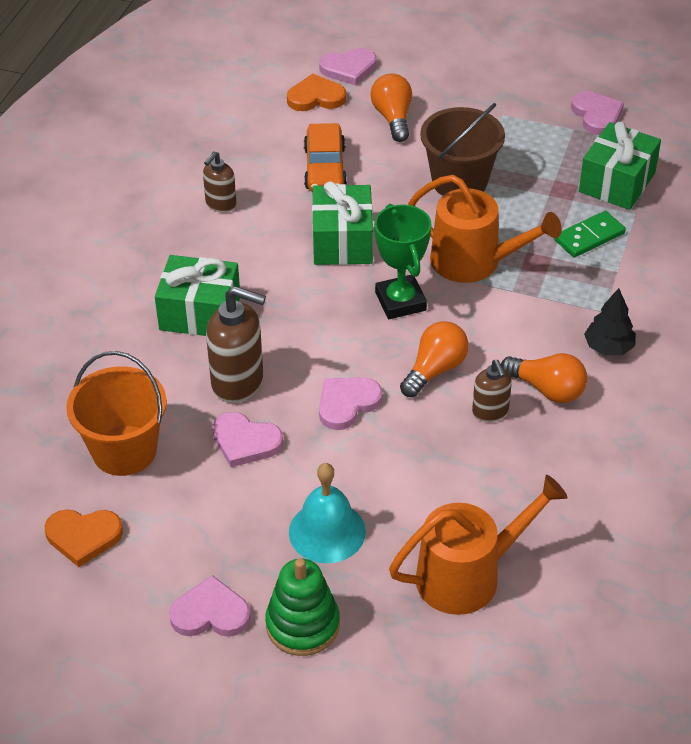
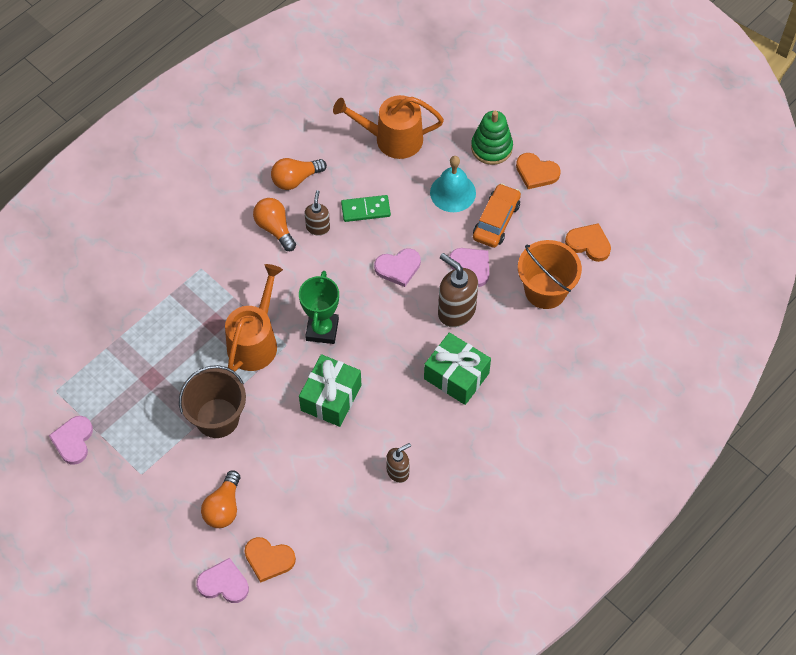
camera: 155 degrees left, 15 degrees up
pink heart [169,575,251,637] -> orange heart [516,153,561,189]
orange car [304,123,347,192] -> orange car moved to [473,183,521,248]
orange light bulb [400,321,468,397] -> orange light bulb moved to [271,158,327,190]
orange watering can [408,175,562,283] -> orange watering can turned 60 degrees clockwise [225,264,283,371]
green domino [554,211,626,258] -> green domino moved to [341,195,391,222]
green gift [579,121,661,210] -> none
black tree [584,288,636,355] -> none

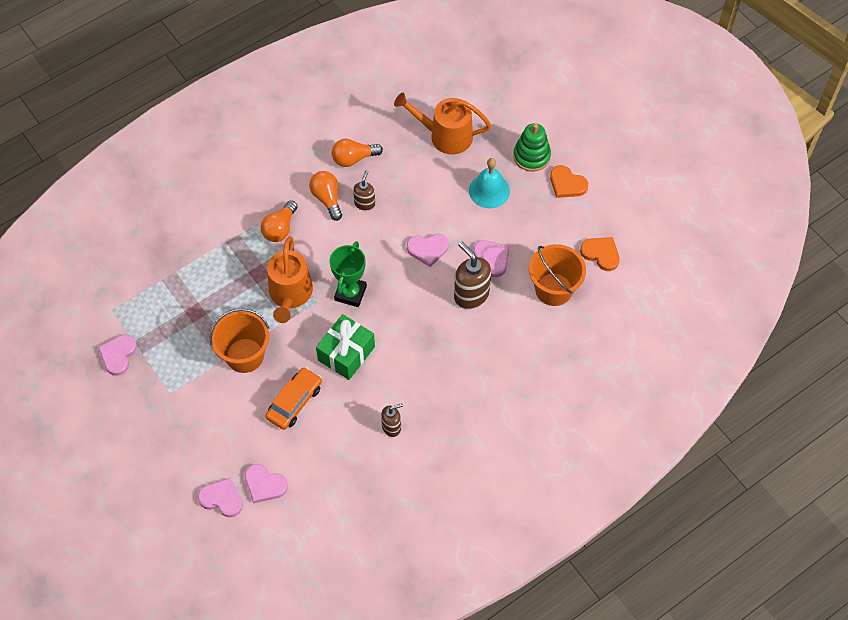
camera: 10 degrees right, 0 degrees up
brown bucket [179,365,246,438] -> orange bucket [209,308,270,373]
orange light bulb [201,470,240,528] -> orange light bulb moved to [261,200,298,242]
orange watering can [225,264,283,371] -> orange watering can turned 150 degrees clockwise [267,236,313,323]
orange heart [244,537,296,583] -> pink heart [245,464,288,503]
green domino [341,195,391,222] -> none
green gift [424,332,491,405] -> none
orange car [473,183,521,248] -> orange car moved to [265,367,322,430]

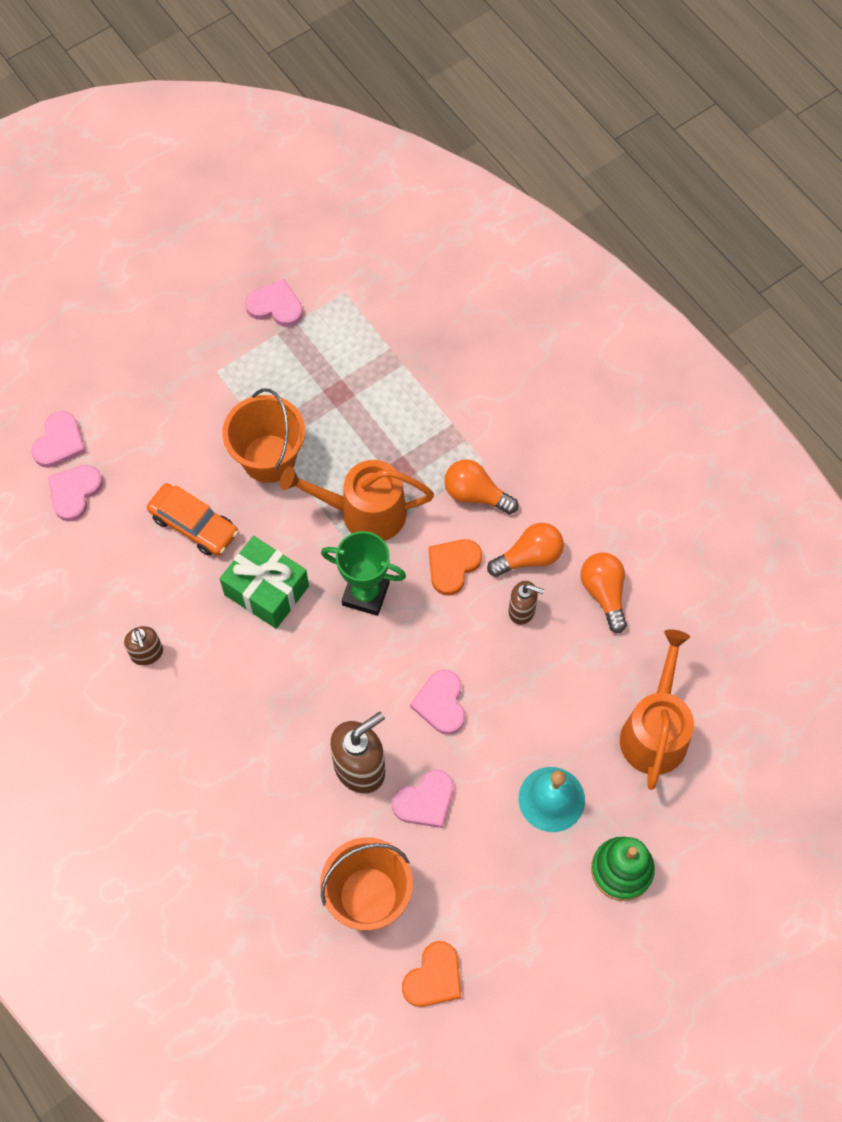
camera: 90 degrees right, 5 degrees up
orange heart [550,165,588,198] -> orange heart moved to [429,539,482,596]

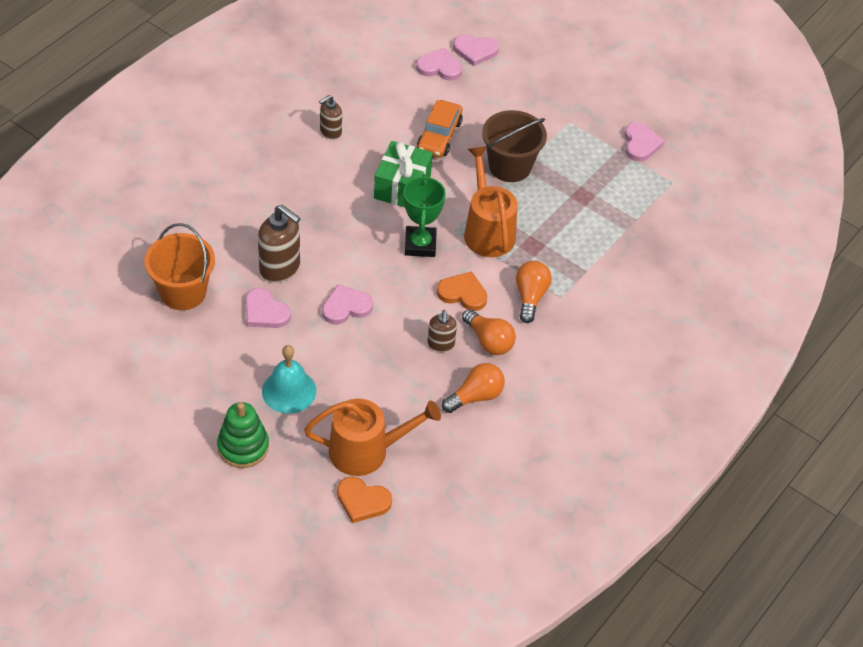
camera: 70 degrees right, 15 degrees down
orange bucket [222,388,305,483] -> brown bucket [482,110,547,182]
orange heart [402,941,461,1007] -> orange heart moved to [337,477,392,523]

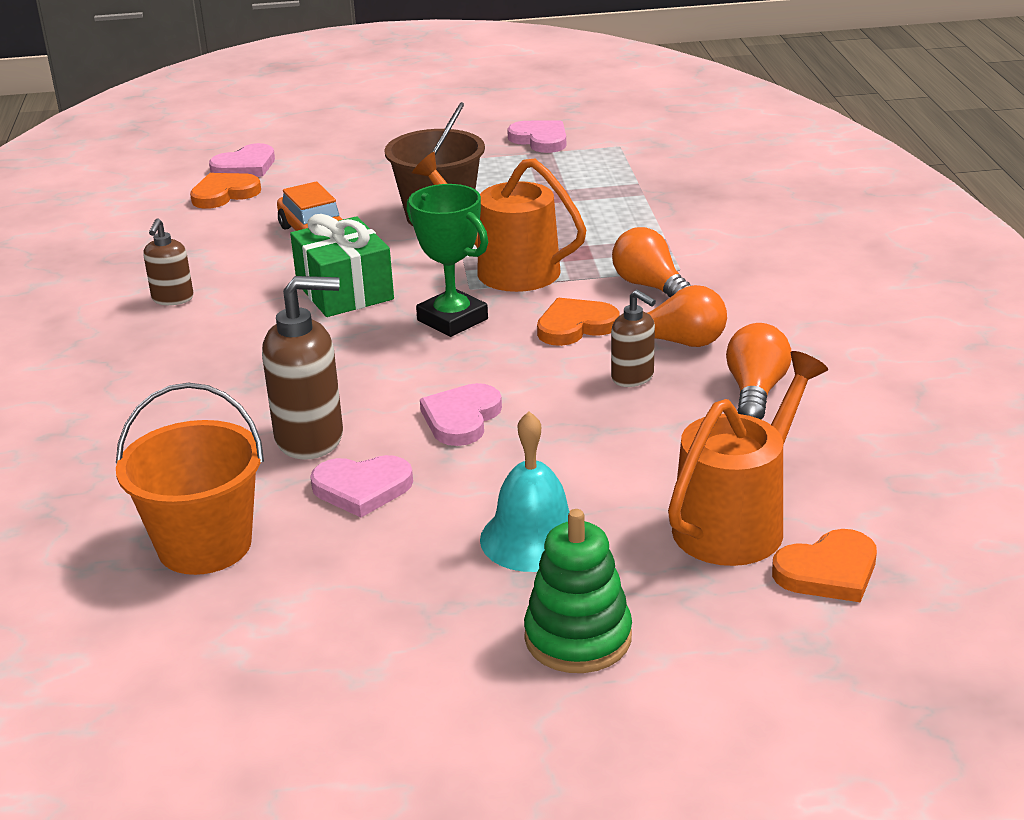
camera: 40 degrees left, 20 degrees down
pink heart [416,48,462,81] -> orange heart [190,173,261,209]

